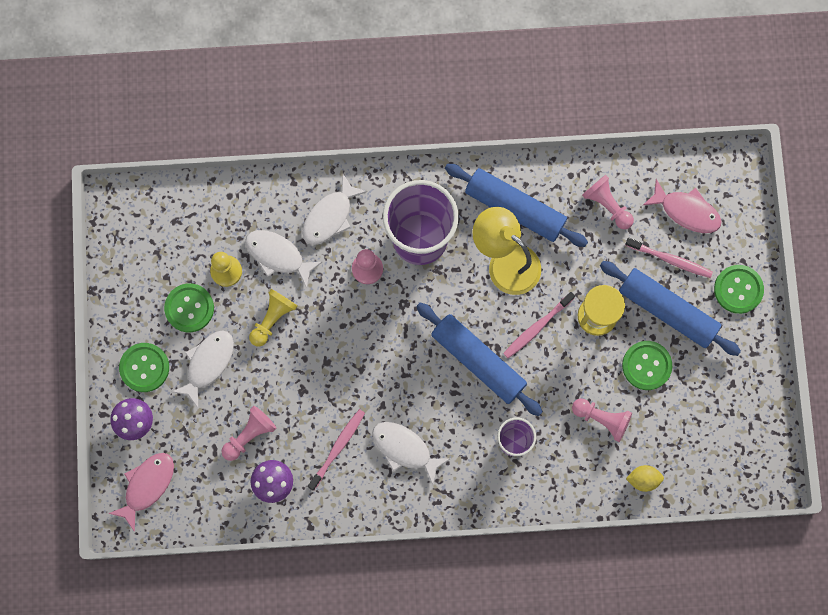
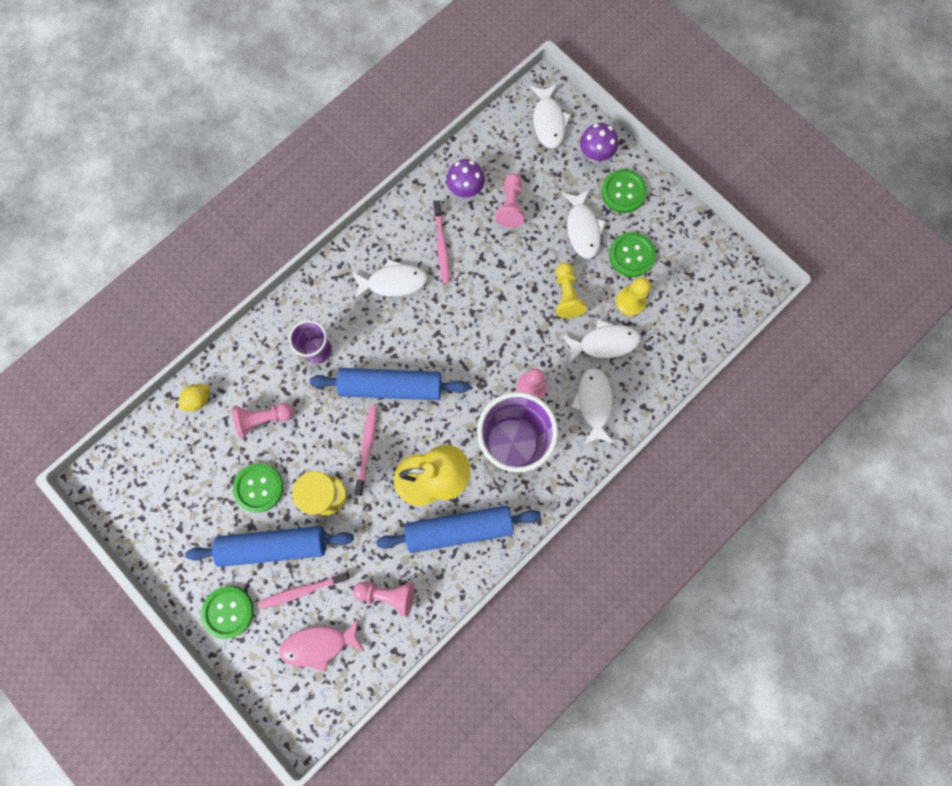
camera: 140 degrees right, 0 degrees up
pink fish [108,453,174,532] -> white fish [530,84,571,149]

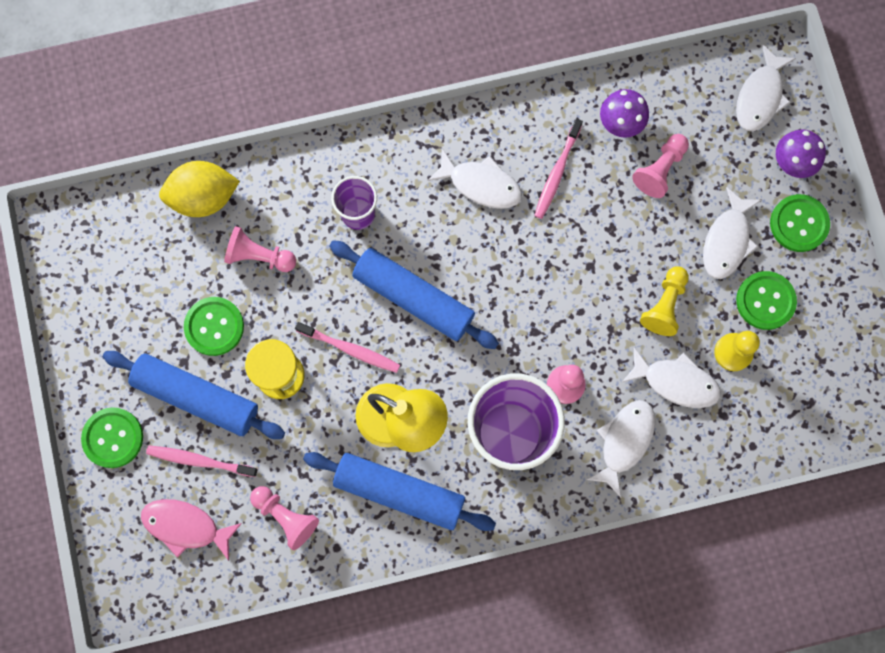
camera: 30 degrees right, 0 degrees up
yellow lemon [179,384,209,411] -> yellow lemon [159,161,240,217], size x1.83
pink toothbrush [354,406,377,496] -> pink toothbrush turned 75 degrees clockwise [295,322,400,373]

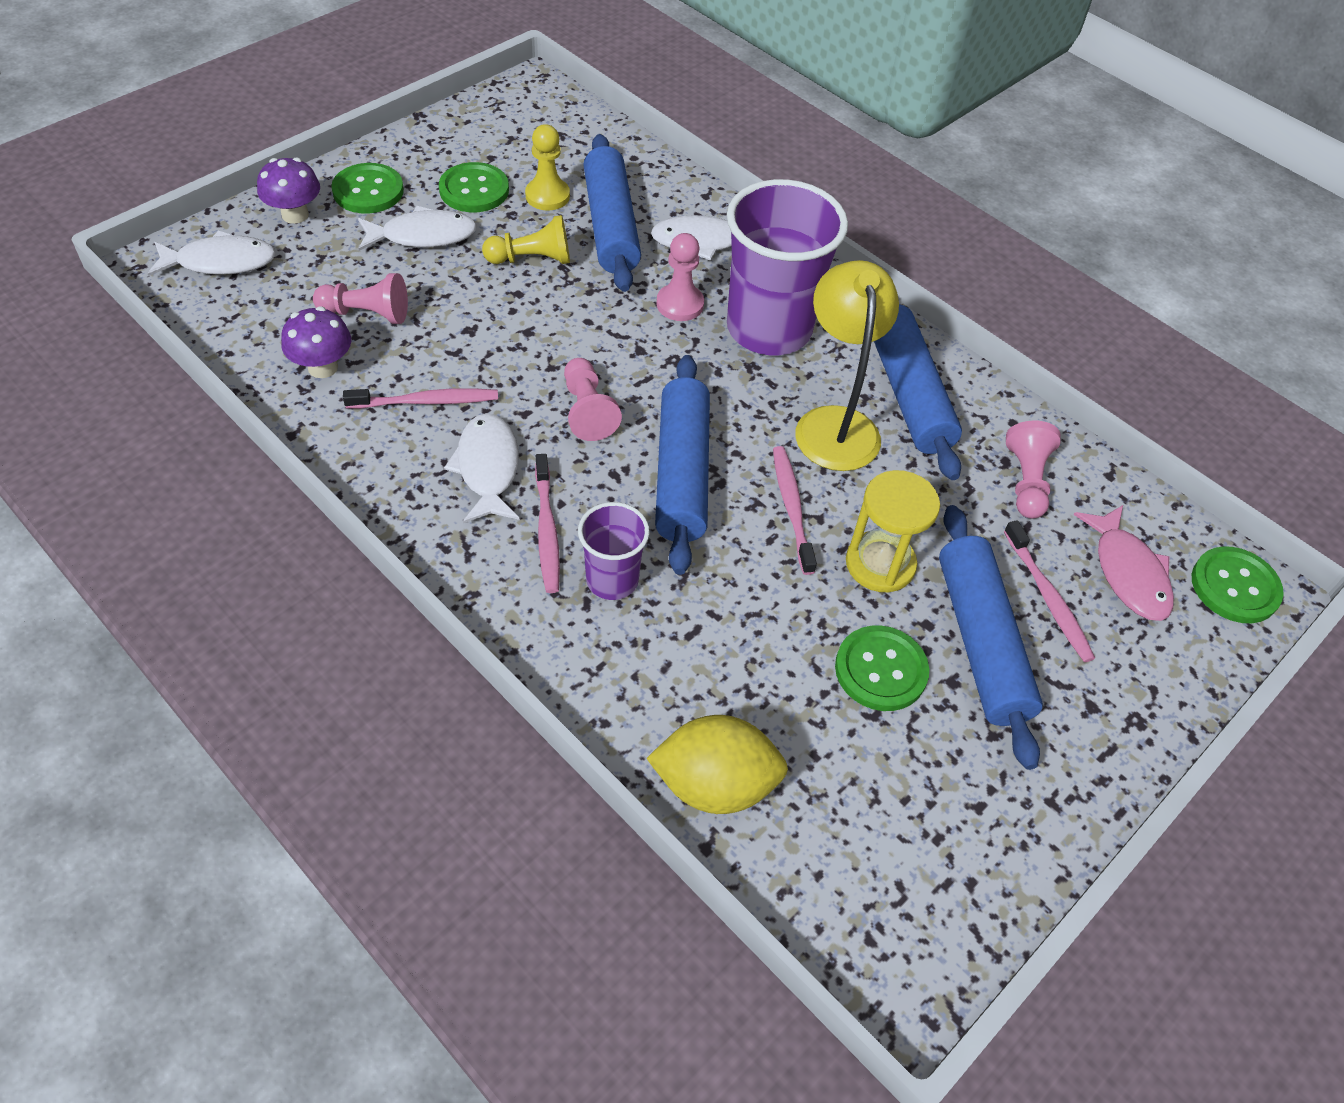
camera: 125 degrees left, 25 degrees down
green button [81,407,143,468] -> green button moved to [1192,546,1284,623]
yellow lemon [159,161,240,217] -> yellow lemon turned 45 degrees counterclockwise [646,715,788,814]
pink pawn [224,226,296,272] -> pink pawn moved to [564,358,622,441]
white fish [622,347,721,408] -> blue rolling pin [584,134,641,292]
none -> pink toothbrush [535,454,560,593]

